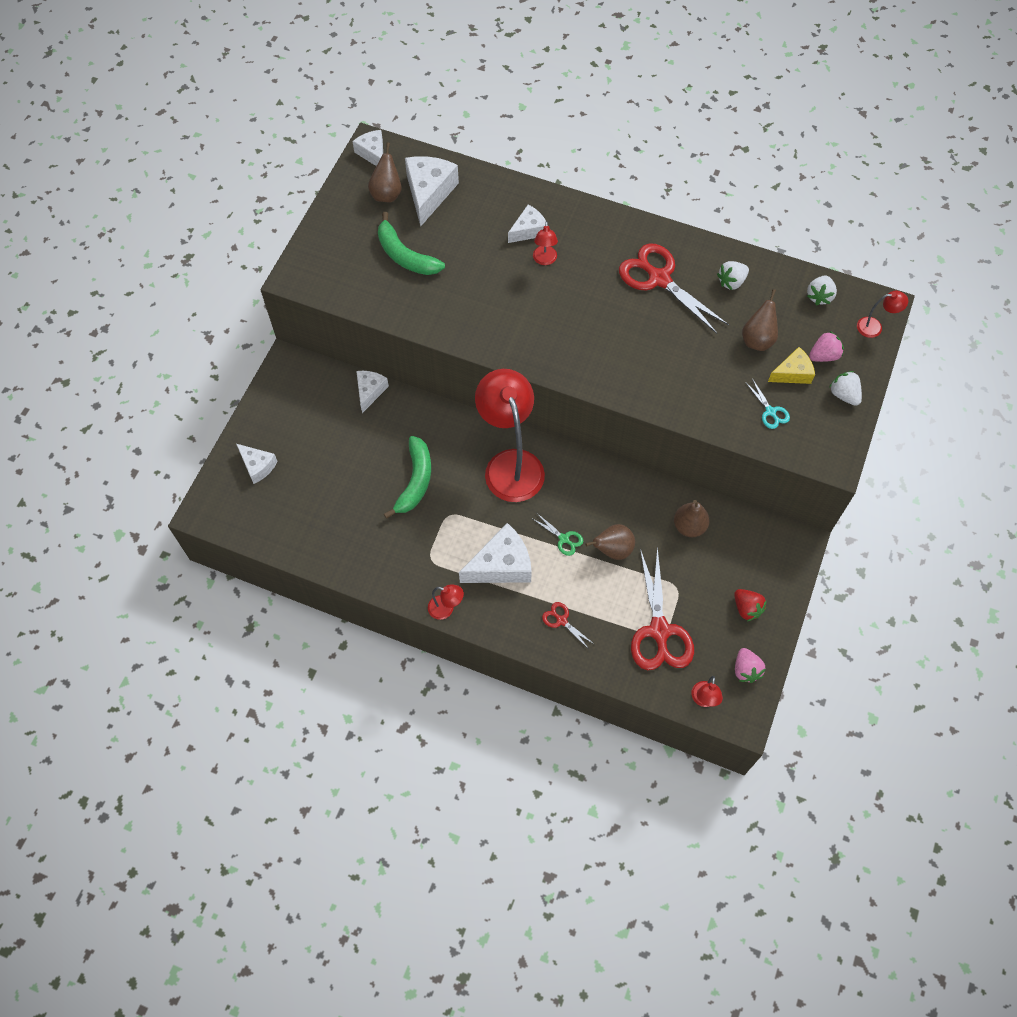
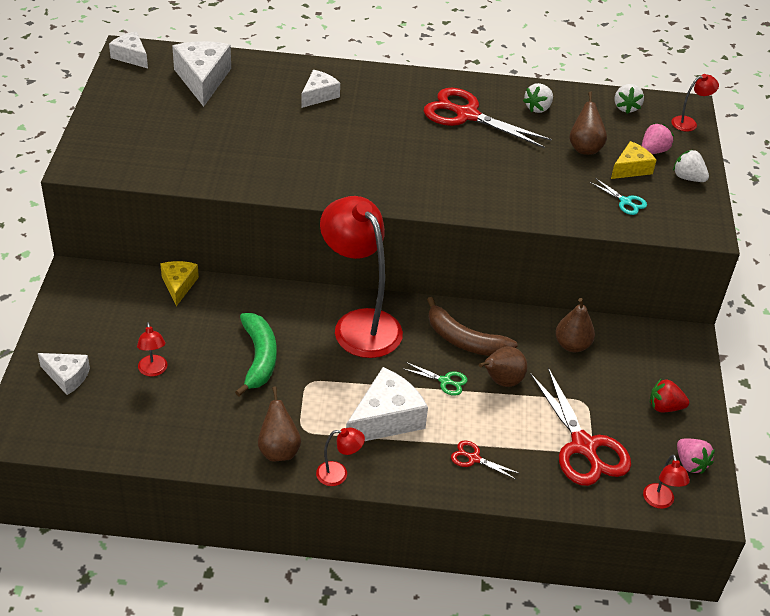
camera: 20 degrees left, 20 degrees down
white cheese [356,371,389,413] -> yellow cheese [160,261,199,306]
brown pear [368,143,402,203] -> brown pear moved to [258,387,301,462]
green banana [378,212,445,275] -> none
red lamp [533,221,558,265] -> red lamp moved to [137,322,167,377]
red strawberry [734,589,767,621] -> red strawberry turned 150 degrees clockwise [650,379,689,412]
none -> brown banana [427,297,518,356]

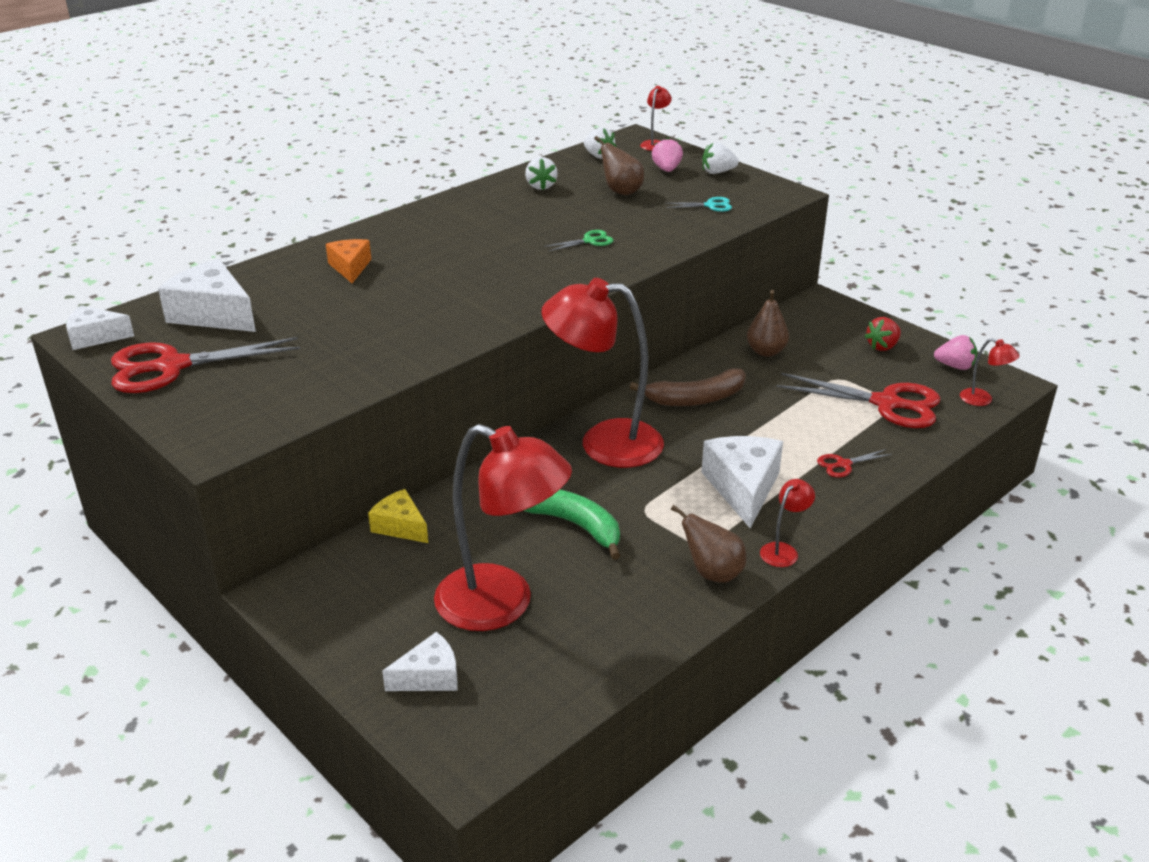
camera: 45 degrees left, 10 degrees down
red lamp [137,322,167,377] -> red lamp [434,424,572,631], size x2.44
white cheese [301,70,340,108] -> orange cheese [326,239,371,283]
green scissors [402,362,467,396] -> green scissors moved to [544,230,614,251]
red scissors [424,88,552,148] -> red scissors moved to [111,337,301,393]
brown pear [479,347,527,387] -> none
yellow cheese [611,141,656,179] -> none

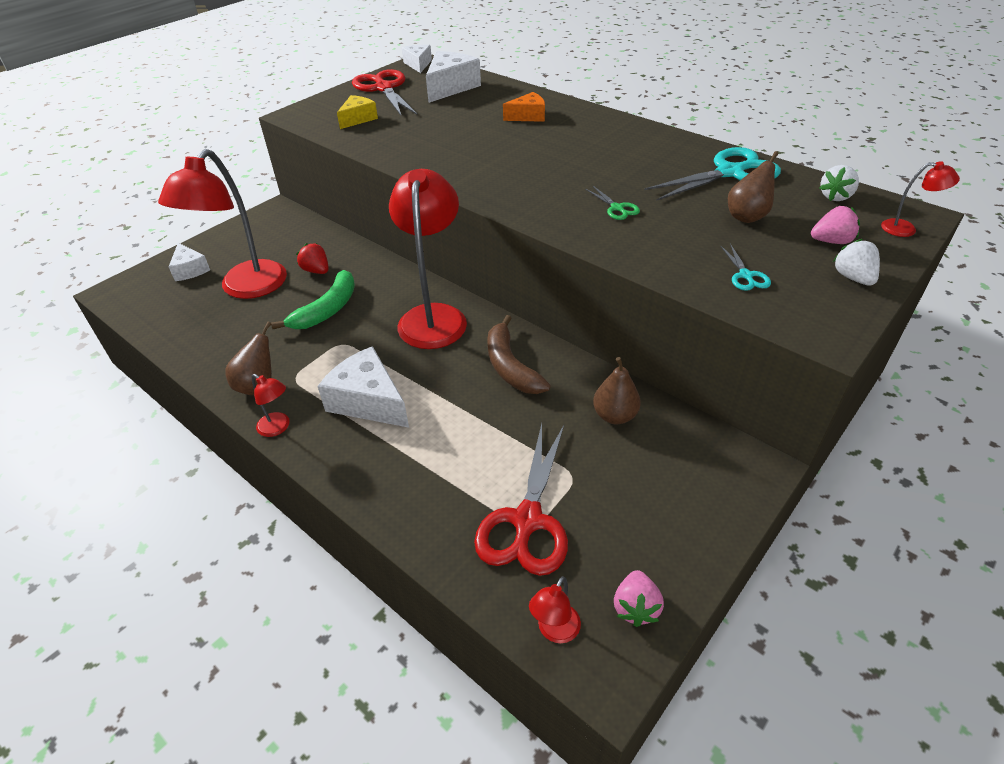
camera: 85 degrees right, 10 degrees up
yellow cheese [368,489,428,543] -> yellow cheese moved to [337,95,378,129]
white strawberry [525,157,558,190] -> turquoise scissors [644,147,781,201]
white cheese [701,436,783,528] -> white cheese turned 135 degrees counterclockwise [317,346,409,428]
red scissors [817,449,892,477] -> none
red strawberry [864,317,901,351] -> red strawberry moved to [296,243,329,274]

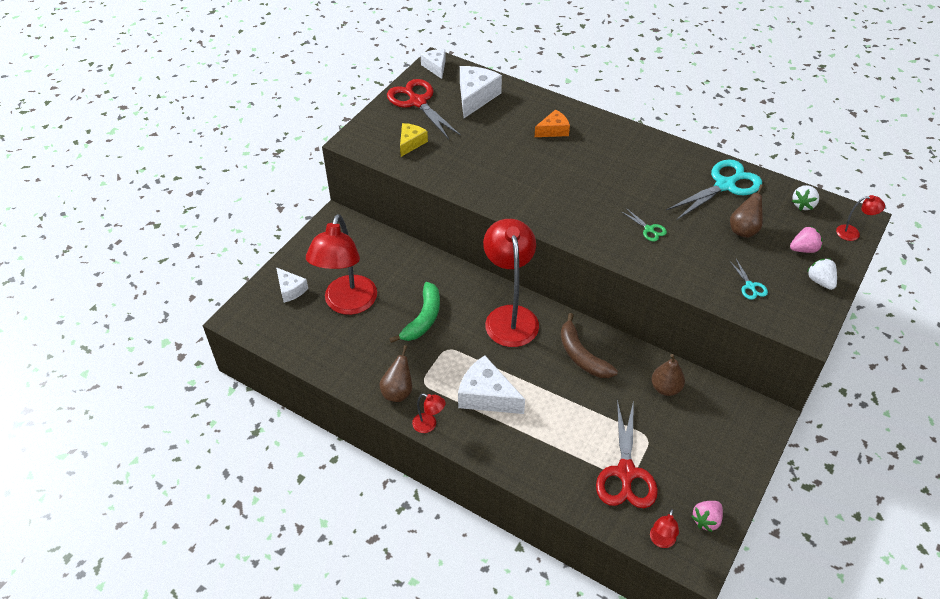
camera: 10 degrees left, 5 degrees up
red strawberry [296,243,329,274] -> none
pink strawberry [614,570,664,627] -> pink strawberry turned 45 degrees clockwise [691,501,723,532]

